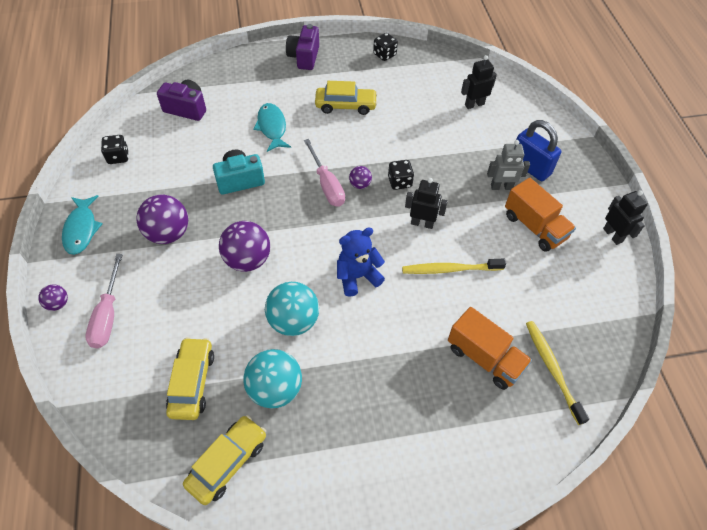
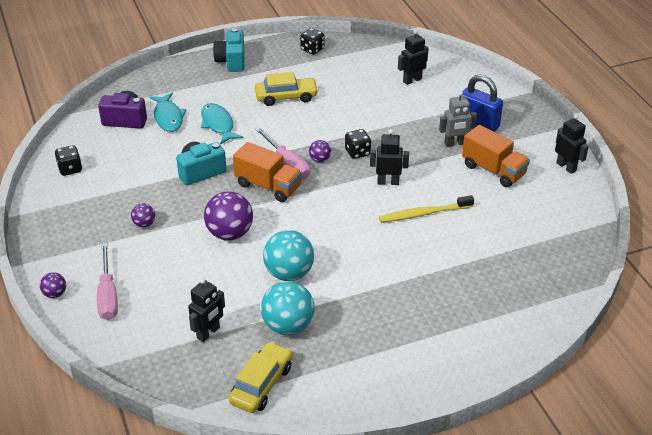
camera: 10 degrees left, 15 degrees down
turquoise fish [62,195,103,255] -> turquoise fish moved to [150,93,187,132]
purple ball [136,195,188,244] -> purple ball [131,204,155,227], size x0.50
yellow car [166,337,214,420] -> black robot [188,278,225,342]
purple camera [286,24,319,70] -> turquoise camera [213,28,245,72]
blue teddy bear [337,228,385,297] -> none
orange truck [448,307,532,390] -> orange truck moved to [233,142,302,202]
yellow toothbrush [526,321,589,425] -> none

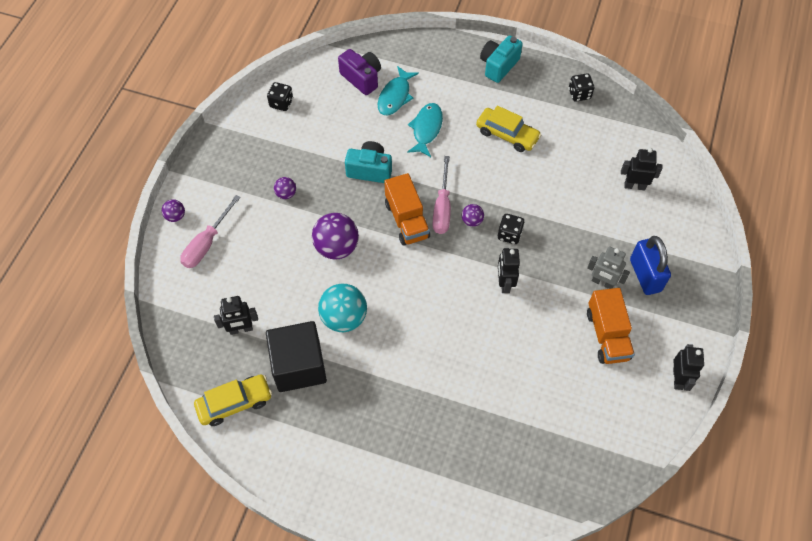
camera: 40 degrees right, 20 degrees up
turquoise ball [261,281,314,335] -> black cube [266,321,327,392]
black robot [370,129,409,185] -> black robot turned 135 degrees counterclockwise [498,248,520,293]
yellow toothbrush [379,195,474,223] -> none

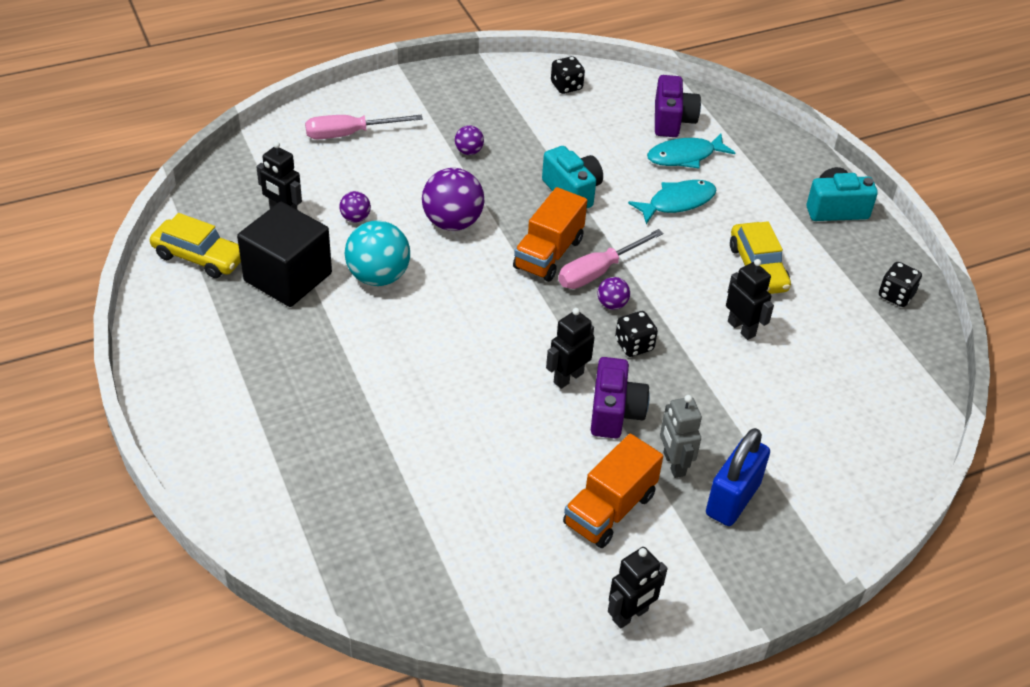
camera: 45 degrees right, 15 degrees down
purple ball [162,199,185,222] -> purple ball moved to [339,191,371,222]
black robot [621,148,663,190] -> black robot moved to [726,259,774,340]
none -> purple camera [591,357,650,438]

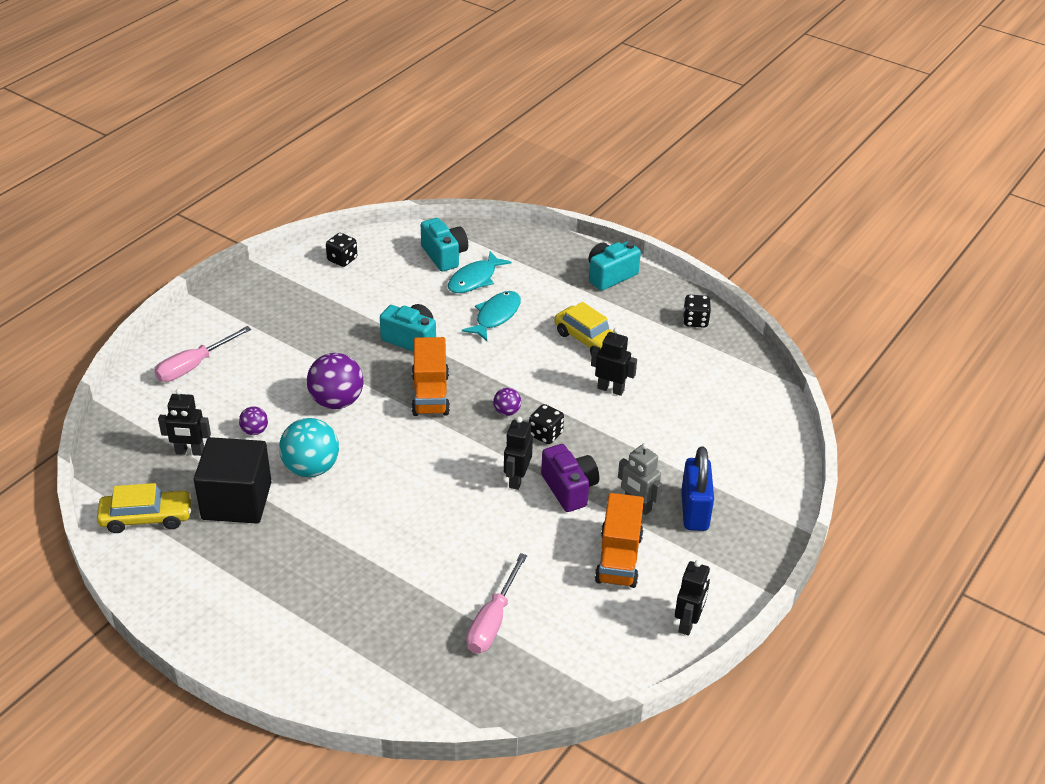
camera: 30 degrees left, 5 degrees down
purple ball [455,125,484,155] -> none
pink screwdriver [558,229,663,289] -> pink screwdriver moved to [466,553,527,653]
purple camera [655,75,701,137] -> turquoise camera [421,218,468,271]

